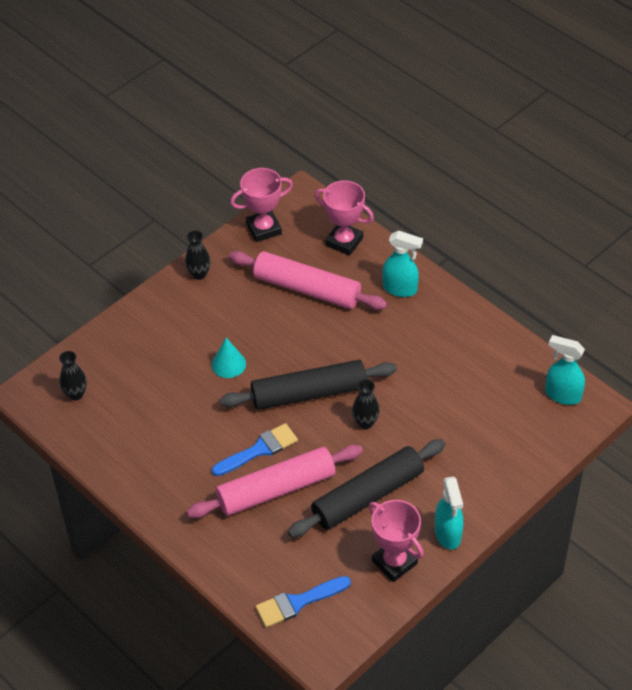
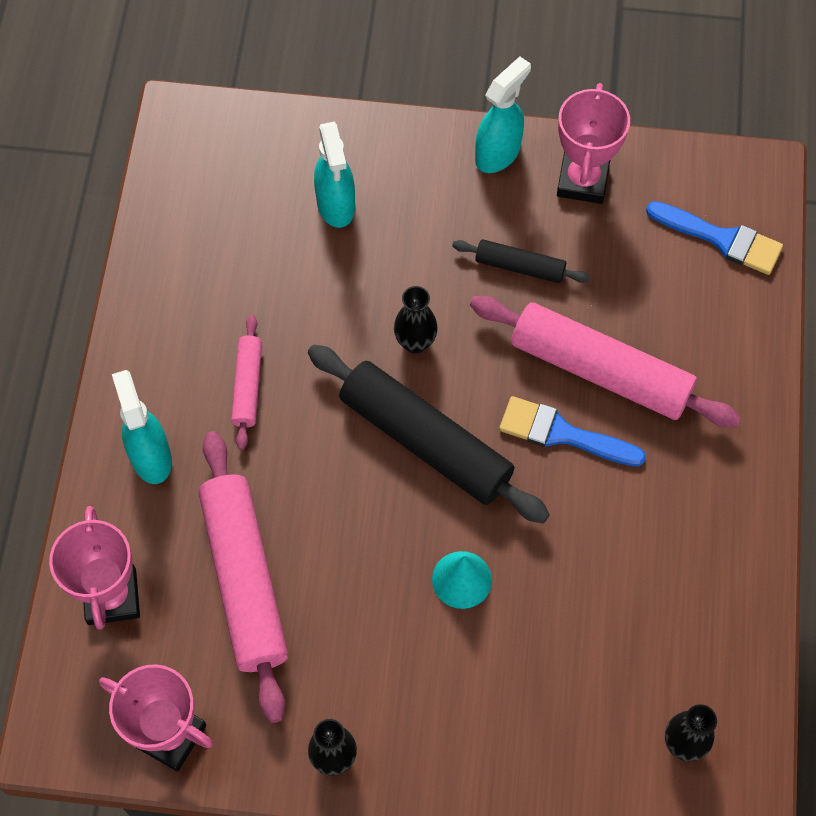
camera: 130 degrees left, 15 degrees up
black rolling pin [288,439,445,538] -> black rolling pin [452,239,590,283], size x0.50
turquoise spray bottle [545,335,585,405] -> turquoise spray bottle moved to [314,121,355,228]
none -> pink rolling pin [231,315,262,450]

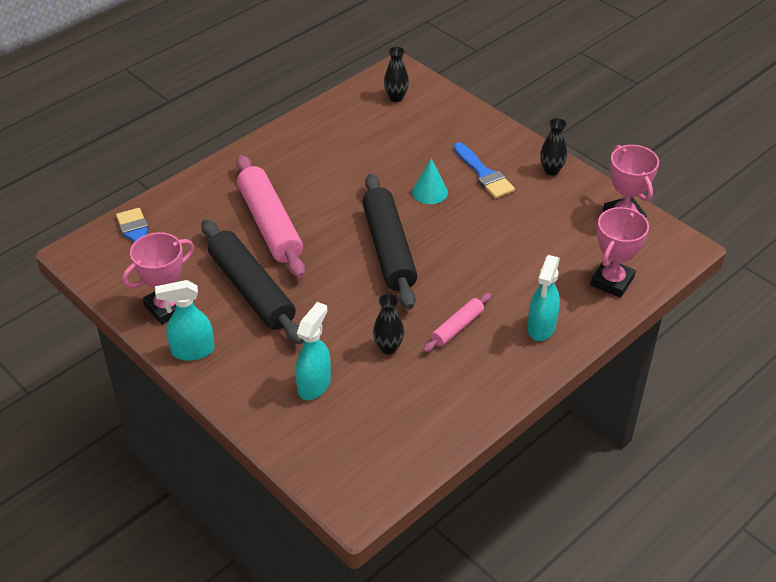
camera: 140 degrees left, 20 degrees down
pink rolling pin [199,431,288,723] -> none
black vase [394,286,438,354] -> black vase moved to [373,293,404,355]
black rolling pin [452,239,590,283] -> black rolling pin [201,219,304,344], size x2.00
blue brush [499,396,646,467] -> blue brush moved to [454,142,515,199]

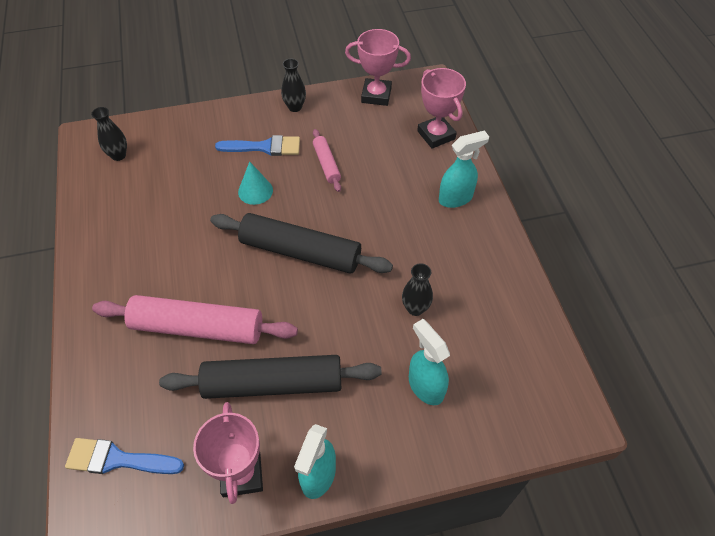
camera: 60 degrees left, 10 degrees up
pink rolling pin [423,293,491,352] -> pink rolling pin moved to [313,129,341,192]
turquoise spray bottle [527,255,560,341] -> turquoise spray bottle turned 75 degrees counterclockwise [439,130,489,208]

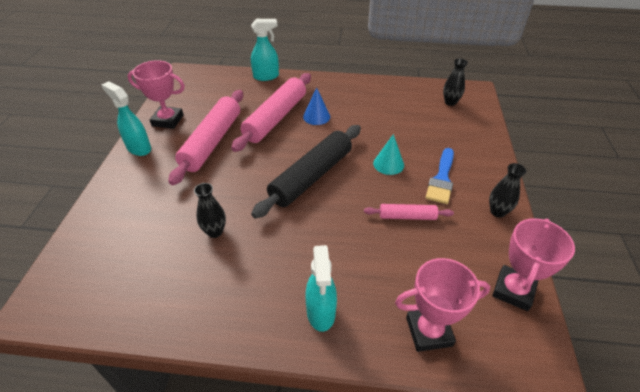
camera: 110 degrees right, 10 degrees down
blue brush [65,438,184,474] -> none
black rolling pin [159,355,382,399] -> pink rolling pin [168,90,243,185]
turquoise spray bottle [409,319,450,405] -> turquoise spray bottle moved to [251,19,279,81]
none -> blue cone [303,87,330,125]

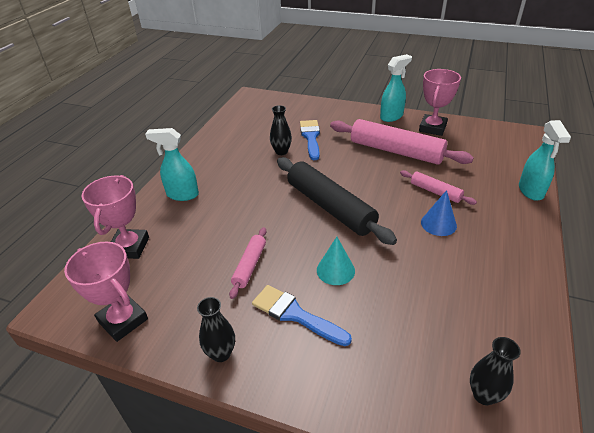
camera: 105 degrees right, 5 degrees down
pink rolling pin [231,73,311,152] -> pink rolling pin [400,170,477,205], size x0.50
none -> blue brush [300,120,320,160]

